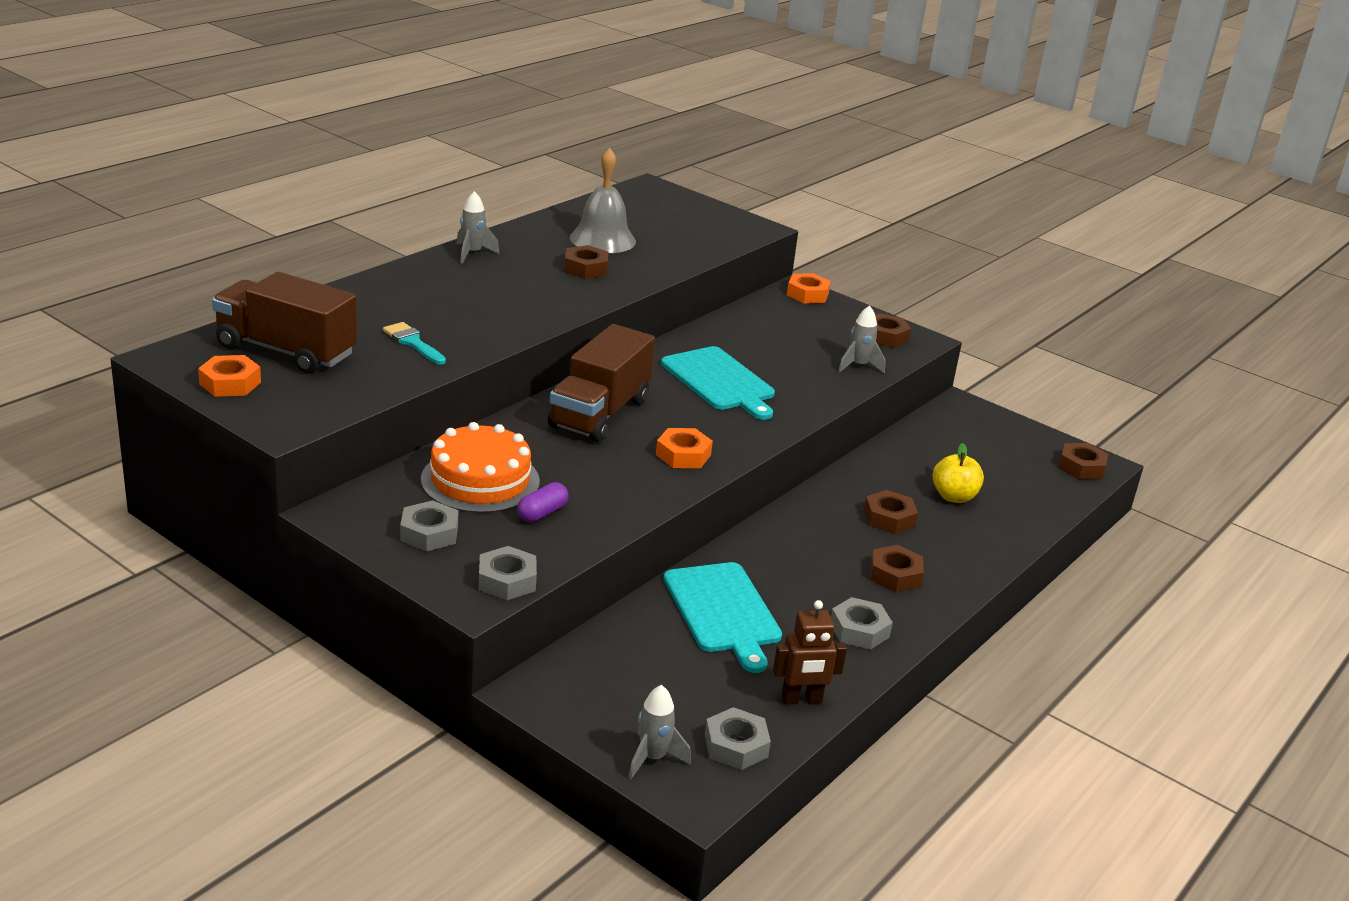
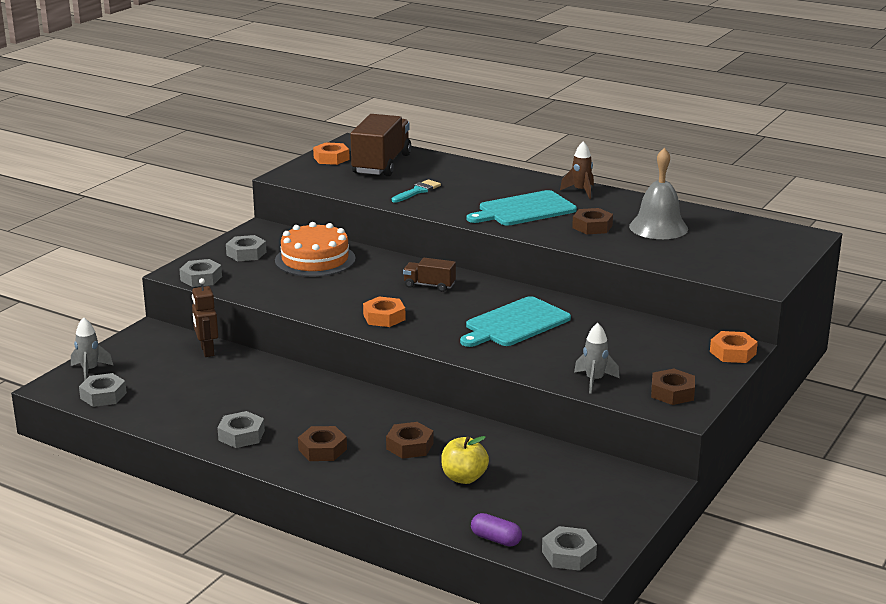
camera: 85 degrees right, 5 degrees down
grey rocket [456,191,499,264] -> brown rocket [560,141,594,199]
purple capsule [517,482,568,522] -> purple capsule moved to [471,513,522,547]
brown truck [548,324,655,442] -> brown truck [403,258,456,292], size x0.49
turquoise cutting board [663,562,782,673] -> turquoise cutting board moved to [467,190,577,226]
brown robot [773,600,847,705] -> brown robot moved to [192,278,218,357]
brown nut [1058,443,1108,479] -> grey nut [542,526,597,571]

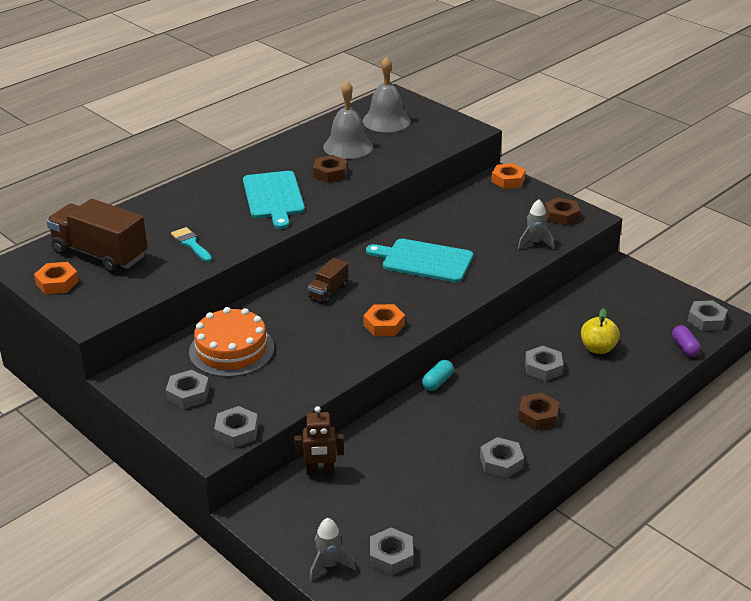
camera: 75 degrees left, 10 degrees up
brown nut [386,422,434,459] -> grey nut [525,346,563,381]
turquoise cutting board [460,296,571,347] -> turquoise cutting board turned 135 degrees clockwise [366,239,473,283]
purple capsule [471,513,522,547] -> purple capsule turned 60 degrees counterclockwise [672,325,701,357]
brown rocket [560,141,594,199] -> none
none -> grey bell [363,56,411,132]
none -> turquoise capsule [422,360,454,391]

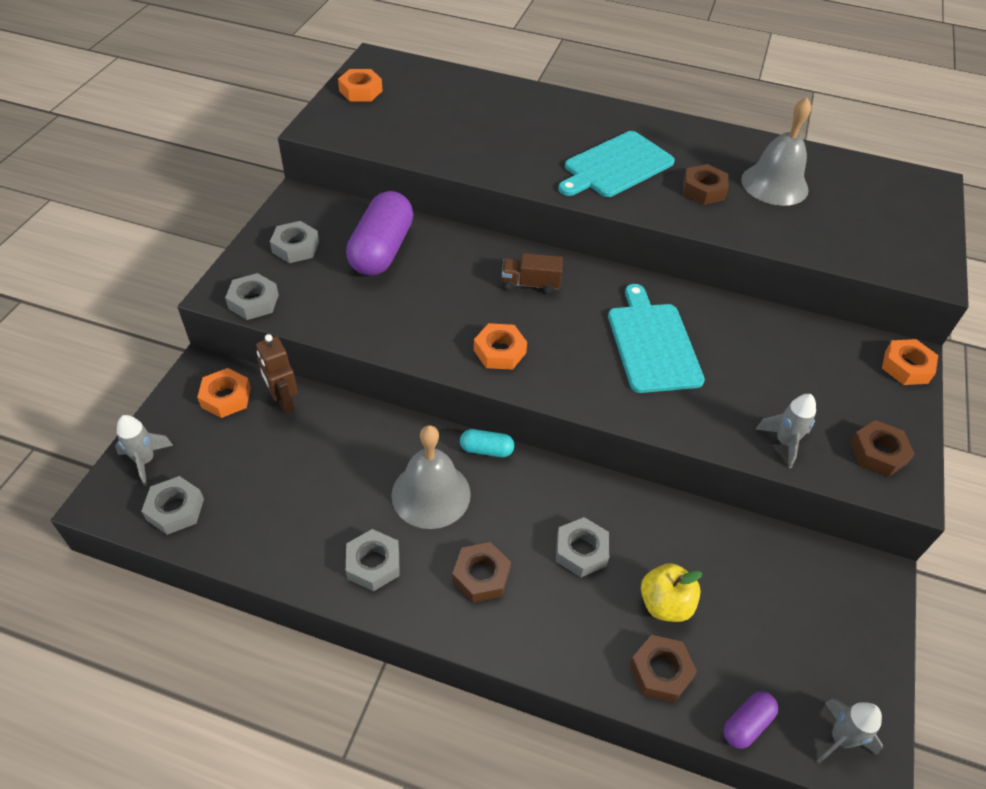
camera: 60 degrees right, 15 degrees up
brown truck [46,199,148,273] -> none
turquoise brush [171,227,212,262] -> none
orange cake [189,307,274,377] -> purple capsule [346,191,413,276]
grey bell [363,56,411,132] -> grey bell moved to [391,425,471,529]
grey nut [688,300,728,331] -> grey rocket [817,698,883,763]
none -> orange nut [197,368,251,418]
none -> brown nut [629,635,697,703]

